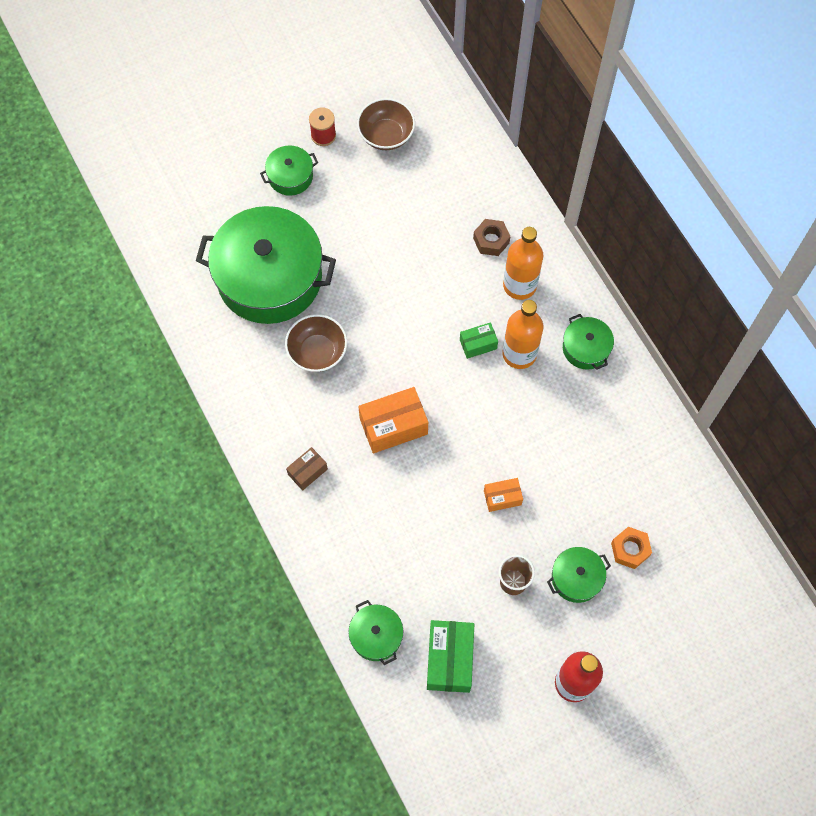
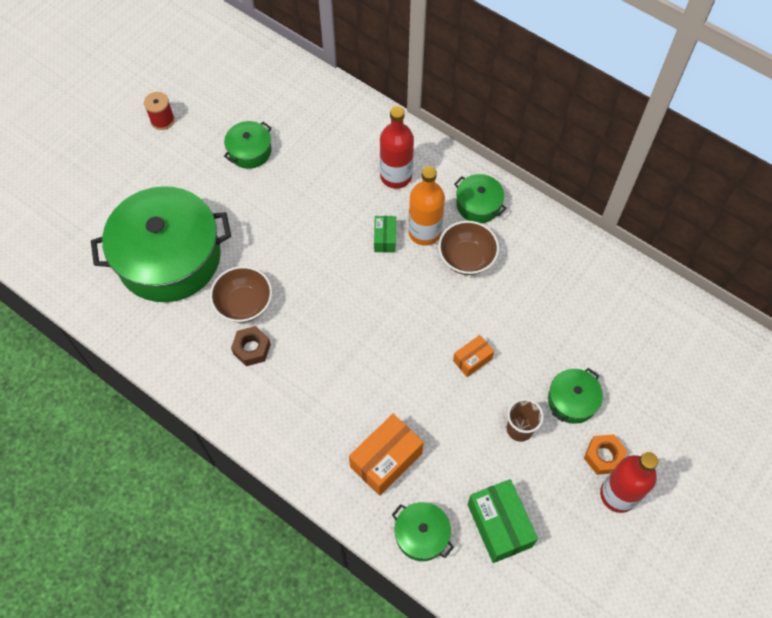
camera: 25 degrees left, 5 degrees down
green pot [260,145,318,196] -> green pot moved to [224,121,271,169]
brown box [286,447,328,491] -> none
brown bowl [357,98,415,150] -> brown bowl moved to [438,221,499,275]
orange box [358,387,428,453] -> orange box moved to [349,414,424,496]
green box [460,322,498,359] -> green box turned 45 degrees counterclockwise [374,216,396,253]
brown nut [473,219,511,256] -> brown nut moved to [231,326,271,366]
orange bottle [503,227,543,300] -> red bottle [380,106,414,189]
orange nut [611,527,652,569] -> orange nut moved to [584,434,627,475]

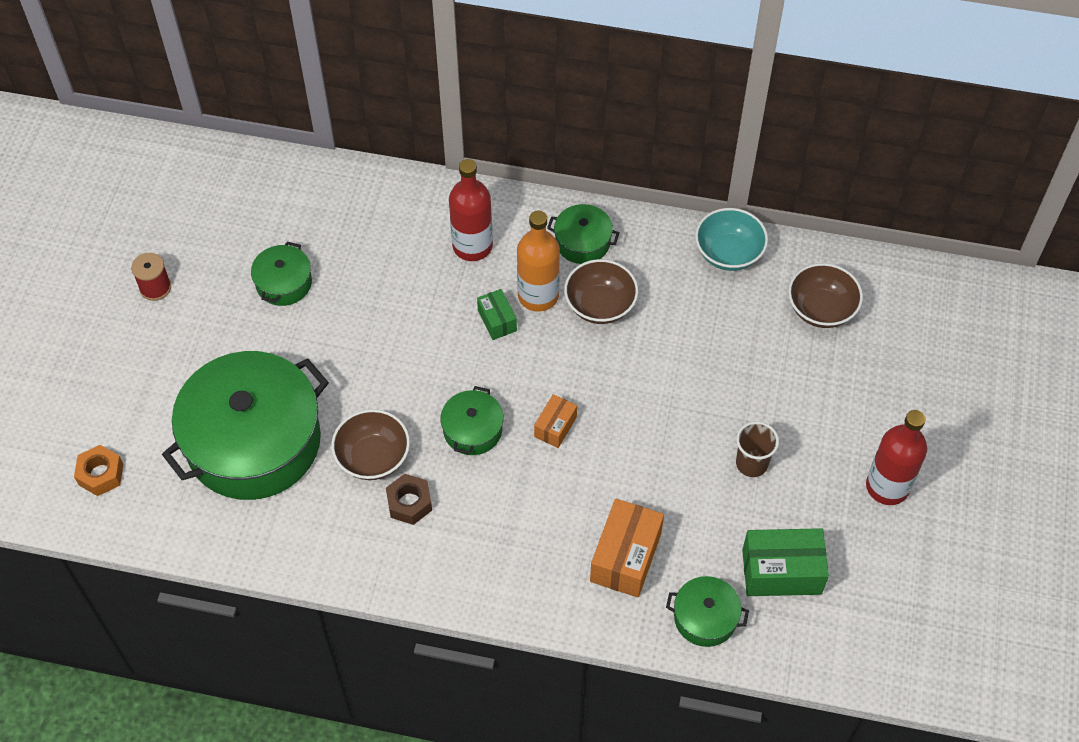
camera: 25 degrees left, 5 degrees down
orange box [453,335,494,377] -> orange box moved to [534,394,577,448]
green box [467,479,538,563] -> green box turned 45 degrees counterclockwise [742,528,829,596]
green pot [548,368,603,424] -> green pot moved to [441,386,504,455]
orange nut [584,434,627,475] -> orange nut moved to [74,445,123,496]
none -> turquoise bowl [695,208,768,271]
none -> brown bowl [788,263,863,328]

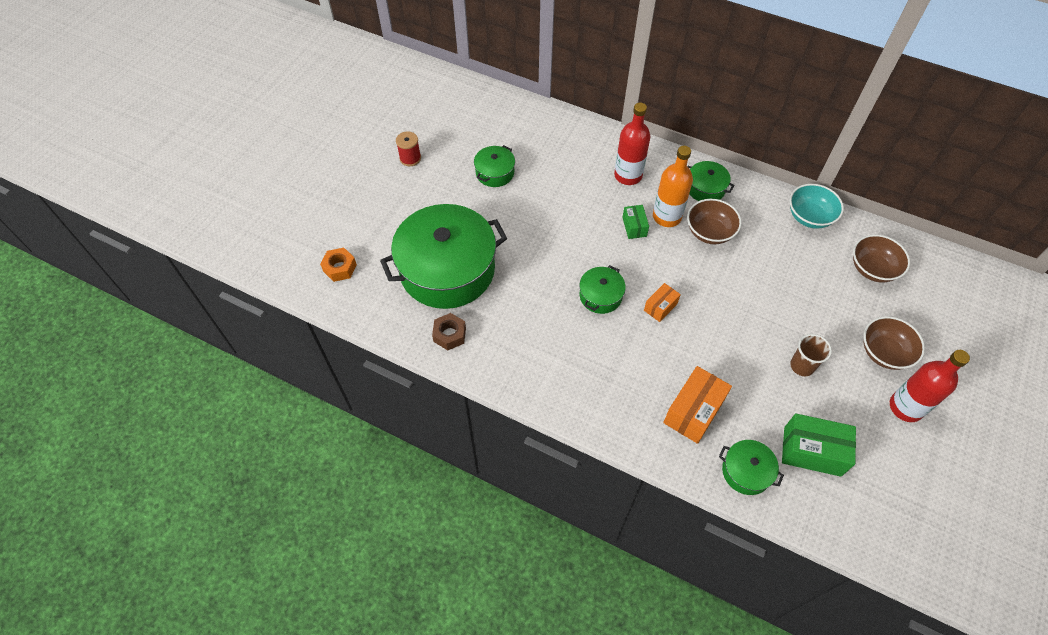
camera: 15 degrees right, 0 degrees up
brown bowl [331,409,410,480] -> brown bowl moved to [863,316,925,370]
brown nut [386,474,432,525] -> brown nut moved to [432,313,466,350]

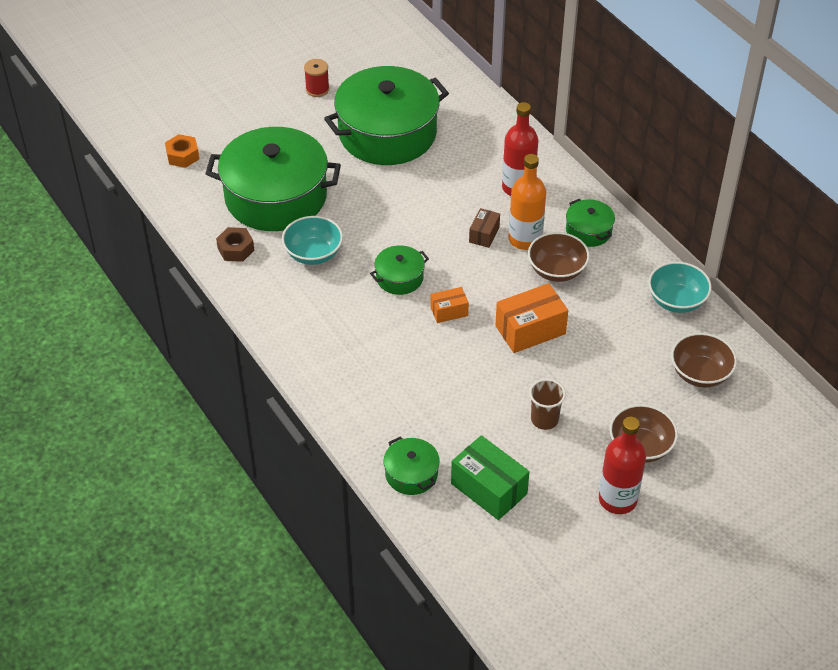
camera: 30 degrees right, 10 degrees down
green pot [474,145,515,187] -> green pot [324,66,449,165], size x2.26
green box [622,205,649,239] -> brown box [469,208,500,248]
orange box [663,366,732,444] -> orange box moved to [495,283,568,353]
none -> turquoise bowl [282,216,343,265]

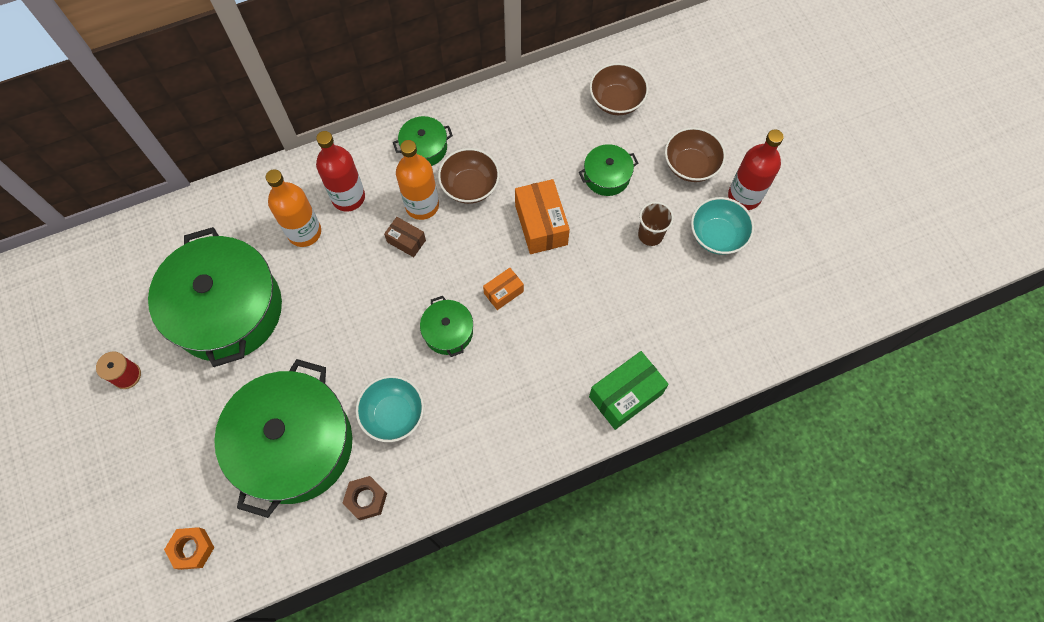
camera: 80 degrees left, 20 degrees up
green pot [383,437,440,495] -> green pot moved to [579,144,638,196]
orange box [430,287,469,323] -> orange box turned 60 degrees clockwise [483,268,524,310]
green box [451,435,530,520] -> green box moved to [589,351,669,430]
turquoise bowl [648,262,712,313] -> turquoise bowl moved to [691,197,754,255]
none -> orange bottle [266,169,321,247]

